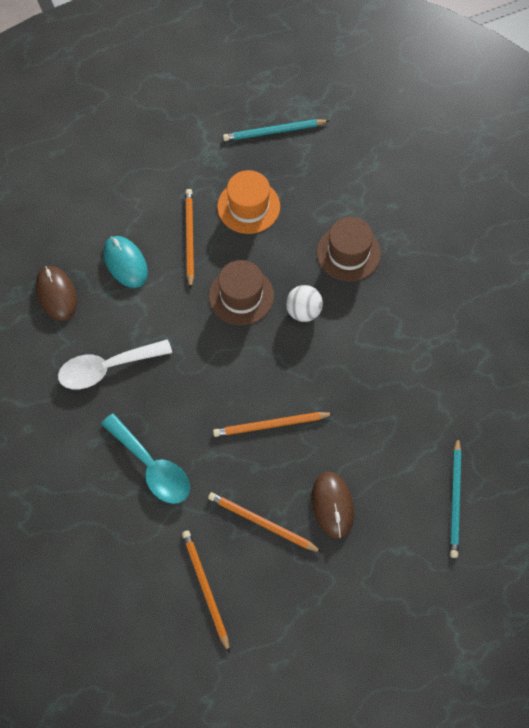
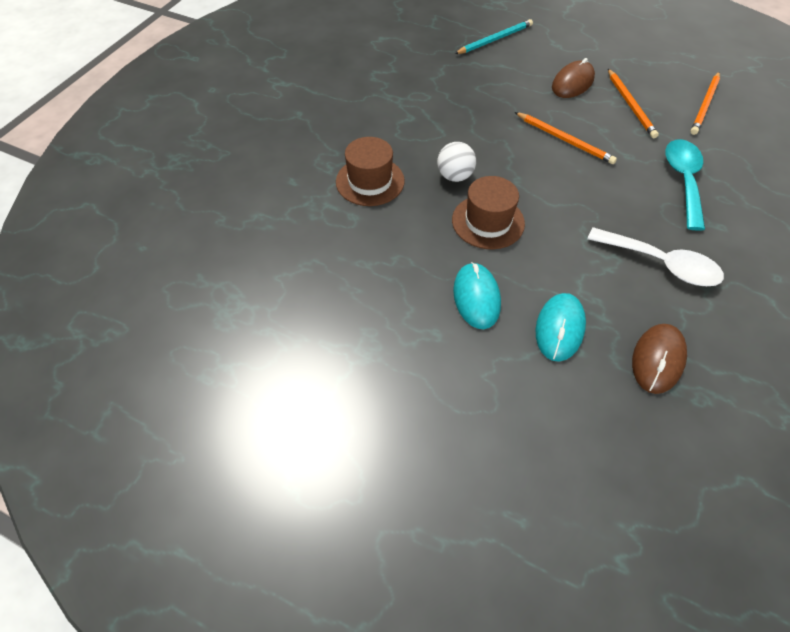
camera: 130 degrees left, 10 degrees down
orange pencil [185,189,194,289] -> turquoise mouse [453,262,501,329]
orange hat [217,170,280,234] -> none
turquoise pencil [223,119,330,141] -> none

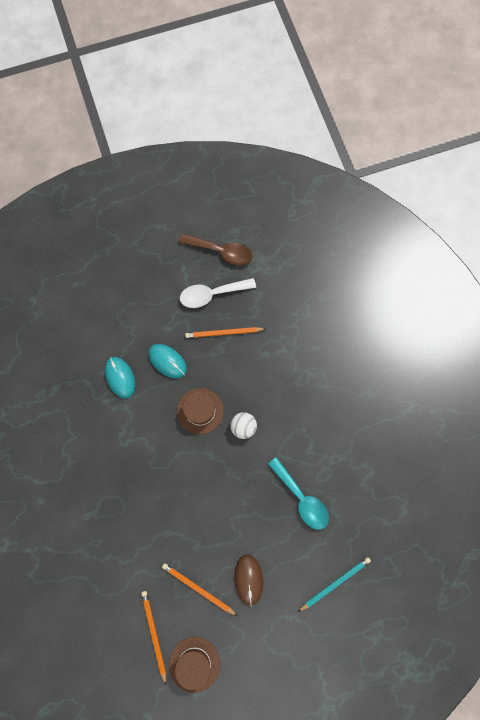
camera: 135 degrees right, 20 degrees up
brown hat [336,137,405,206] -> brown hat moved to [169,637,220,693]
turquoise pencil [455,19,533,54] -> turquoise pencil turned 135 degrees counterclockwise [298,557,371,612]
orange pencil [515,112,617,164] -> orange pencil moved to [185,327,265,338]
white spoon [587,227,724,286] -> white spoon moved to [180,278,256,308]
brown mouse [632,324,687,394] -> none
turquoise spoon [665,139,705,231] -> turquoise spoon moved to [268,457,329,530]
none -> brown spoon [179,234,253,265]

